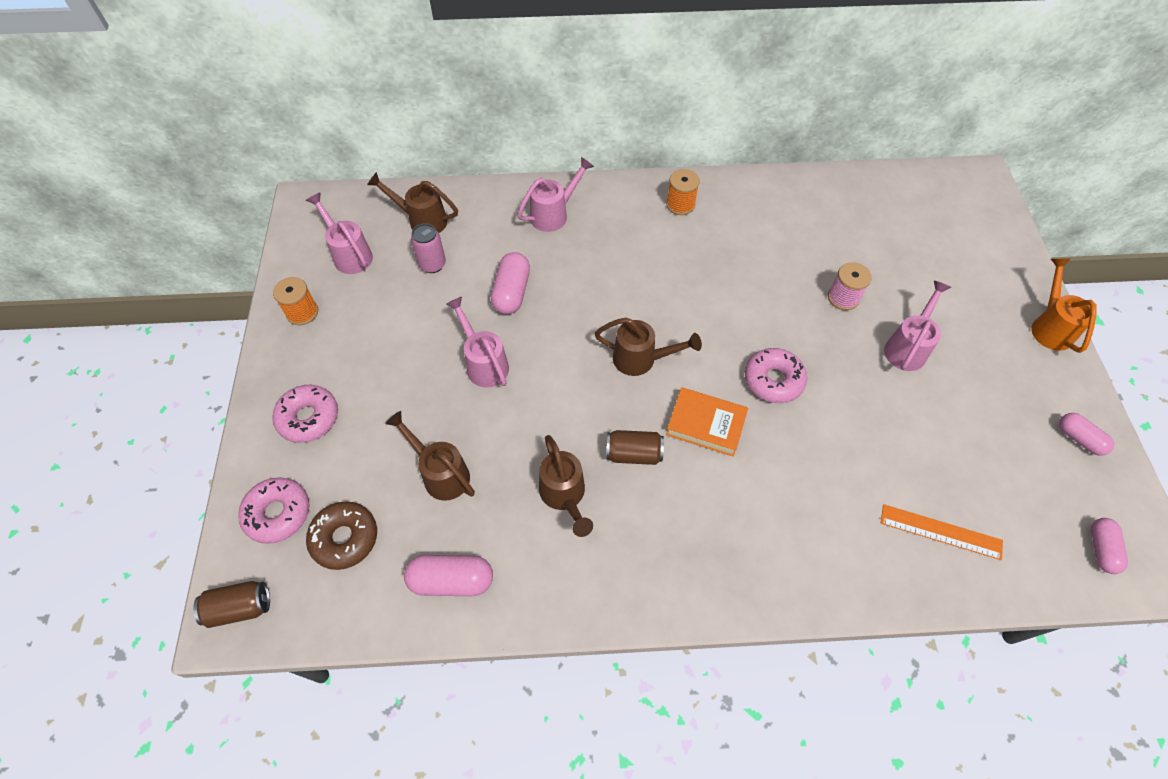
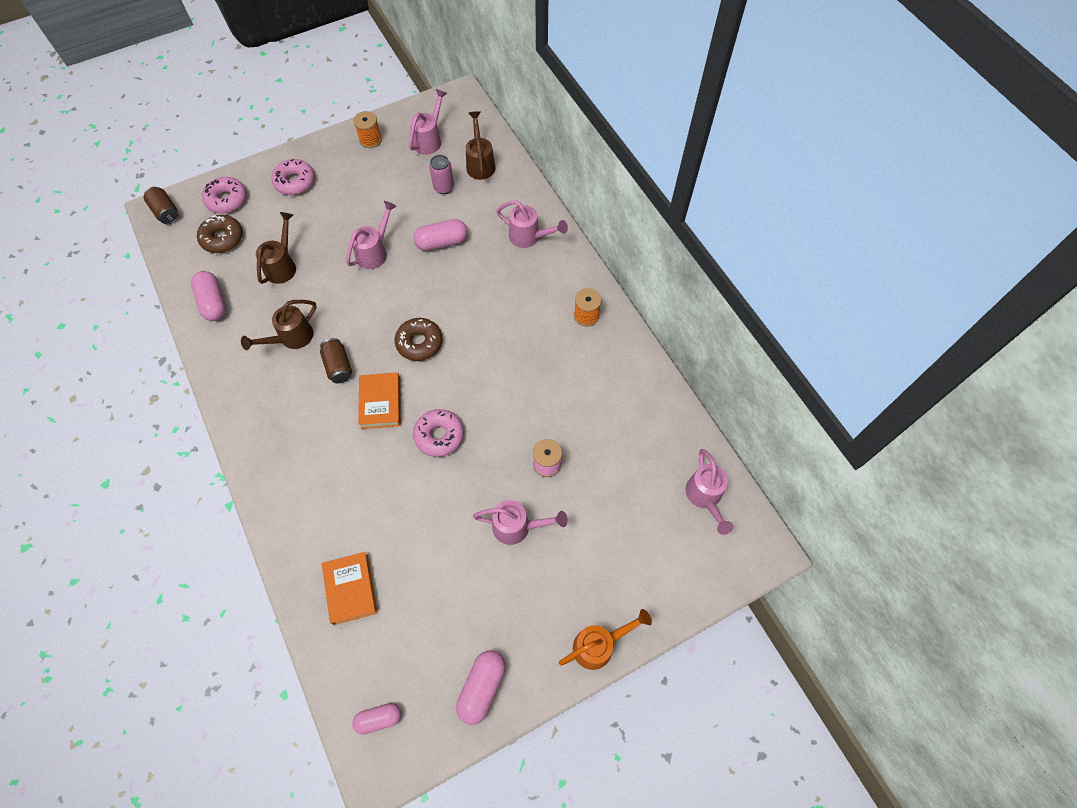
camera: 65 degrees right, 5 degrees up
brown watering can [595,318,702,376] -> brown donut [395,318,442,361]
orange ruler [881,504,1003,560] -> orange book [322,552,377,625]
pink capsule [1059,413,1114,456] -> pink capsule [456,650,506,725], size x1.51
none -> pink watering can [686,449,733,535]

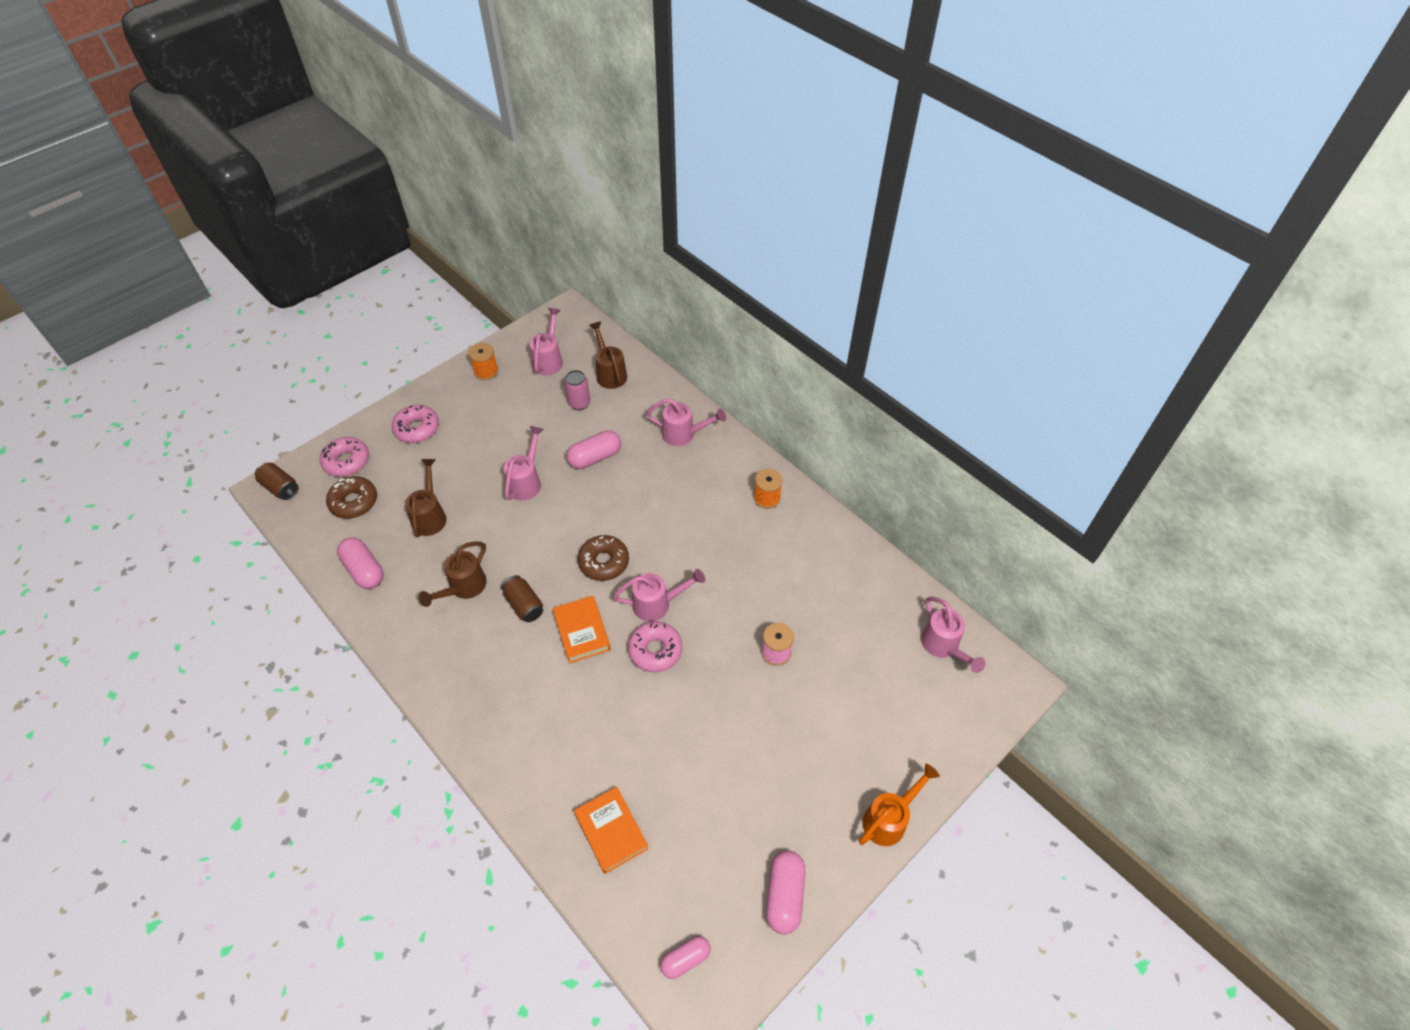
camera: 15 degrees left, 10 degrees down
pink watering can [473,500,568,545] -> pink watering can moved to [613,569,705,621]

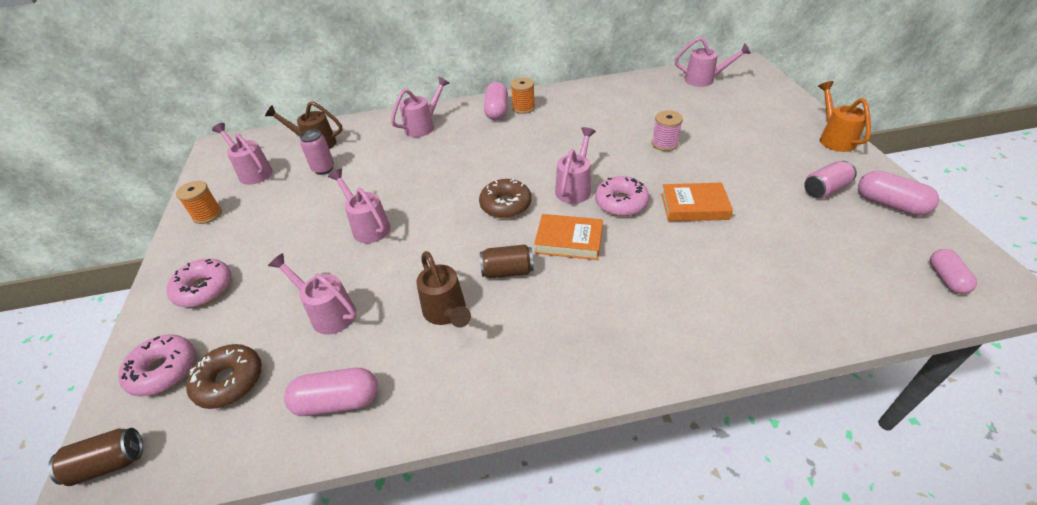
camera: 55 degrees left, 10 degrees down
brown watering can [405,459,446,538] -> pink watering can [268,253,357,334]
pink capsule [566,430,621,469] -> pink capsule moved to [484,82,508,120]
orange book [574,787,648,874] -> orange book moved to [661,183,733,221]
none -> pink can [804,161,857,198]

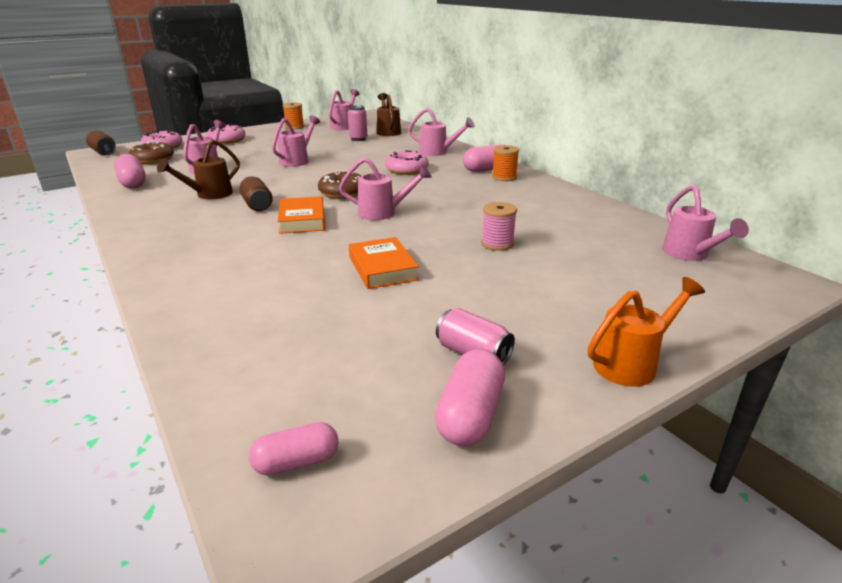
camera: 65 degrees right, 15 degrees down
pink donut [595,176,649,216] -> pink donut moved to [385,150,429,175]

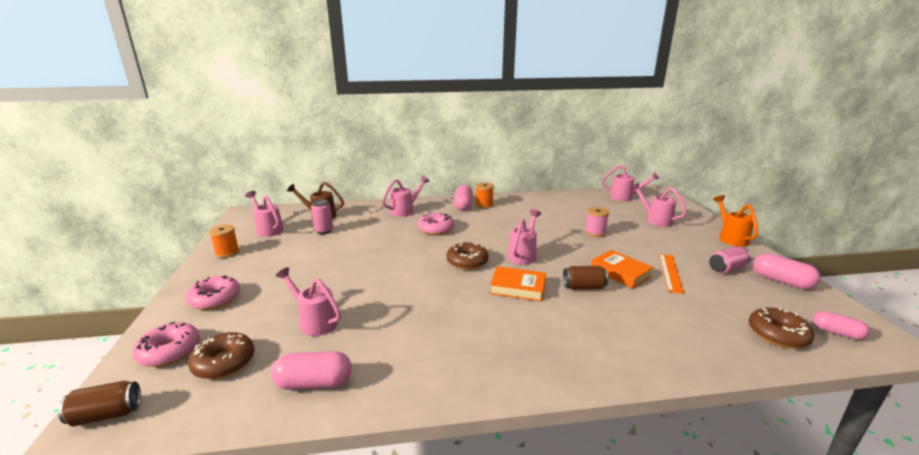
camera: 65 degrees left, 5 degrees down
brown watering can [157,140,240,199] -> none
brown can [239,177,273,211] -> brown can moved to [563,266,608,290]
pink capsule [249,422,339,475] -> pink capsule turned 60 degrees counterclockwise [813,311,869,340]
pink watering can [272,115,320,167] -> pink watering can moved to [631,183,687,227]
orange book [349,237,419,289] -> orange book turned 45 degrees clockwise [591,250,654,288]
none -> orange ruler [659,254,684,294]
none -> brown donut [749,308,814,349]

